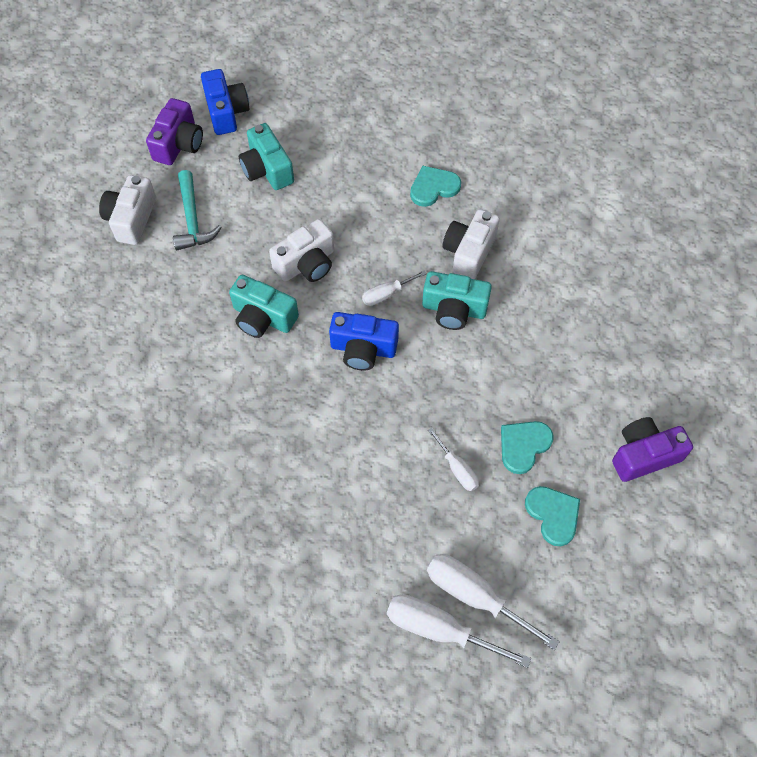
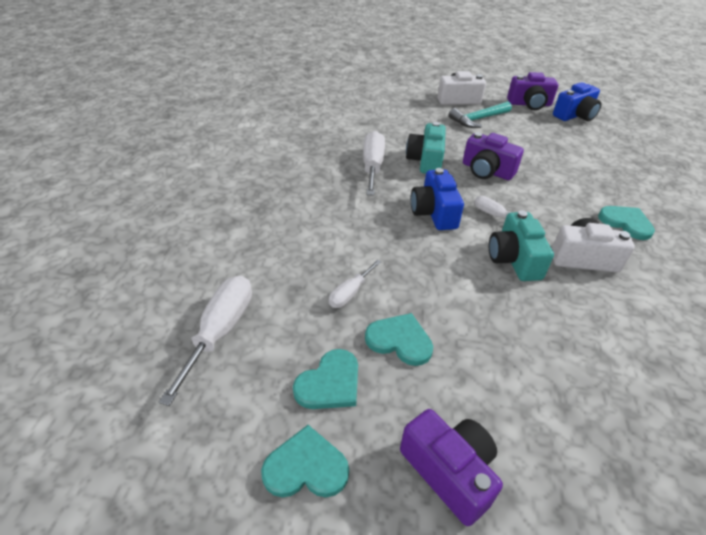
camera: 70 degrees right, 20 degrees down
turquoise camera [239,123,294,190] -> none
white camera [269,219,334,282] -> purple camera [463,132,524,180]
white screwdriver [387,594,531,668] -> white screwdriver moved to [363,131,385,196]
none -> turquoise heart [261,425,349,497]

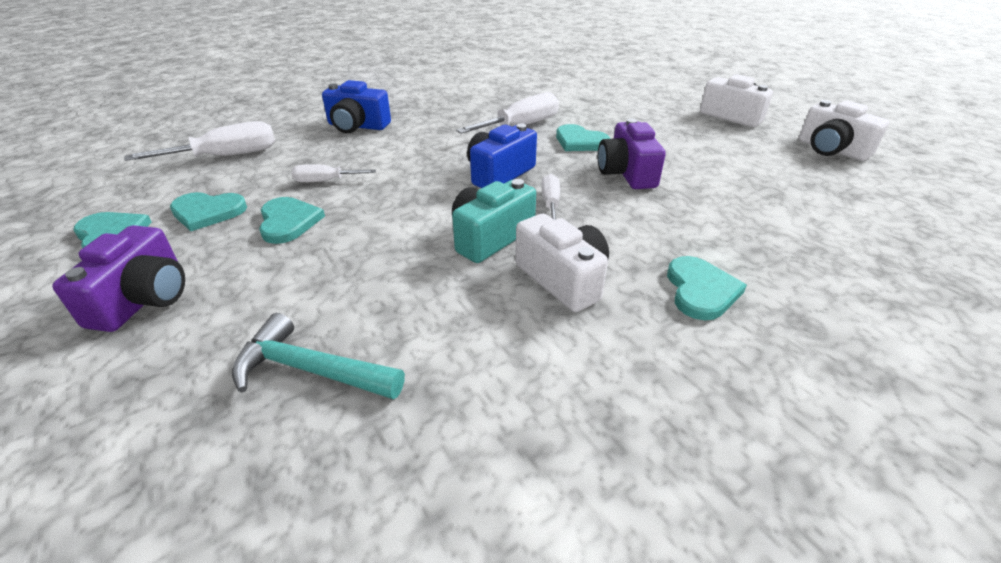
camera: 50 degrees right, 5 degrees down
turquoise camera [406,122,446,174] -> turquoise heart [556,124,610,151]
turquoise hammer [449,101,512,128] -> turquoise hammer moved to [232,313,405,399]
purple camera [507,72,558,110] -> white camera [799,100,889,161]
blue camera [553,82,602,121] -> blue camera moved to [322,80,391,133]

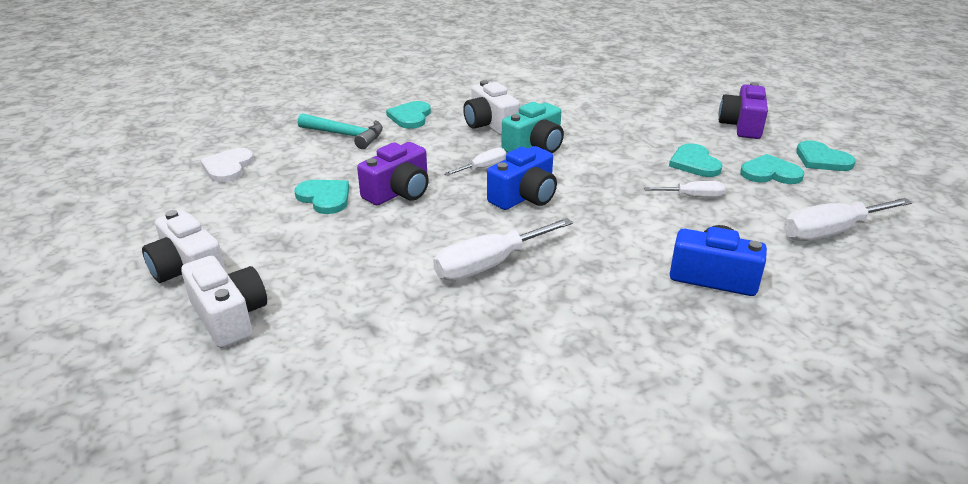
camera: 175 degrees left, 5 degrees down
turquoise hammer [232,313,405,399] -> turquoise hammer moved to [298,113,383,149]
white screwdriver [541,174,560,220] -> white screwdriver turned 135 degrees counterclockwise [444,147,506,176]
turquoise heart [556,124,610,151] -> turquoise heart moved to [295,180,349,214]
purple camera [598,118,666,189] -> purple camera turned 45 degrees clockwise [357,142,429,205]
white camera [799,100,889,161] -> white camera moved to [181,256,267,348]
none -> white heart [200,148,254,182]

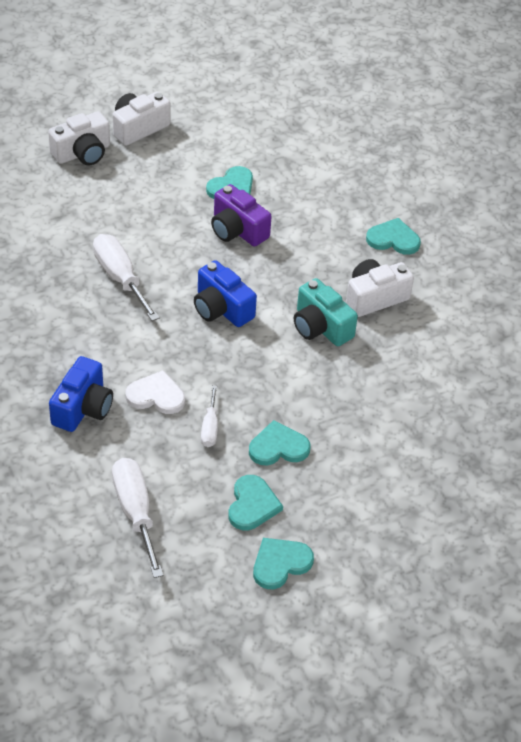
camera: 90 degrees right, 15 degrees up
white heart [200,148,254,182] -> white heart moved to [125,370,185,414]
turquoise hammer [298,113,383,149] -> none
white screwdriver [444,147,506,176] -> none
purple camera [719,82,768,139] -> none

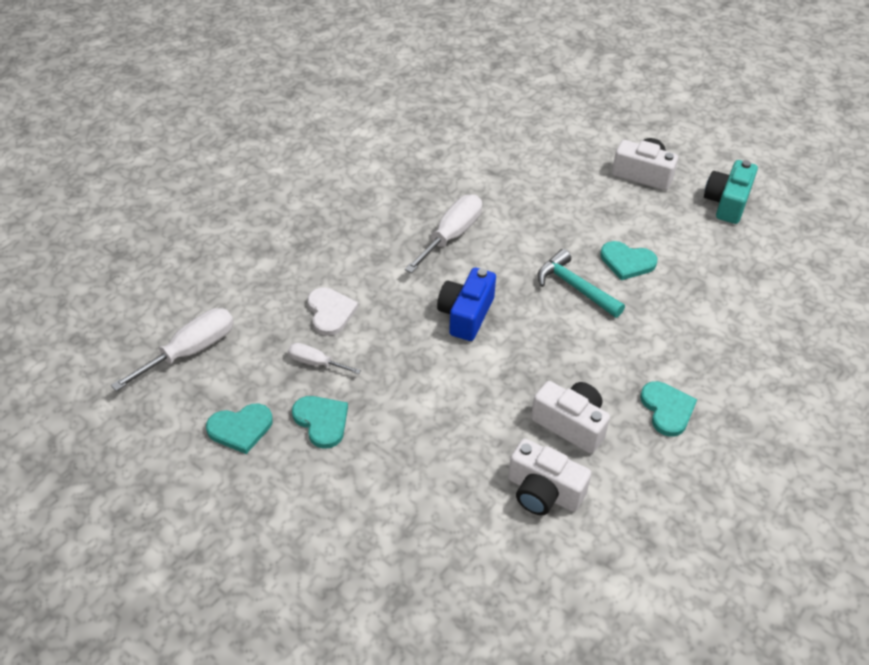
camera: 65 degrees right, 0 degrees up
white camera [48,111,110,165] -> white camera moved to [508,439,591,515]
blue camera [49,356,113,432] -> none
white screwdriver [201,385,218,447] -> white screwdriver turned 45 degrees clockwise [288,343,361,374]
purple camera [211,184,272,247] -> turquoise hammer [537,249,625,318]
turquoise heart [253,538,314,589] -> none
turquoise camera [294,278,358,346] -> turquoise camera moved to [704,160,758,224]

